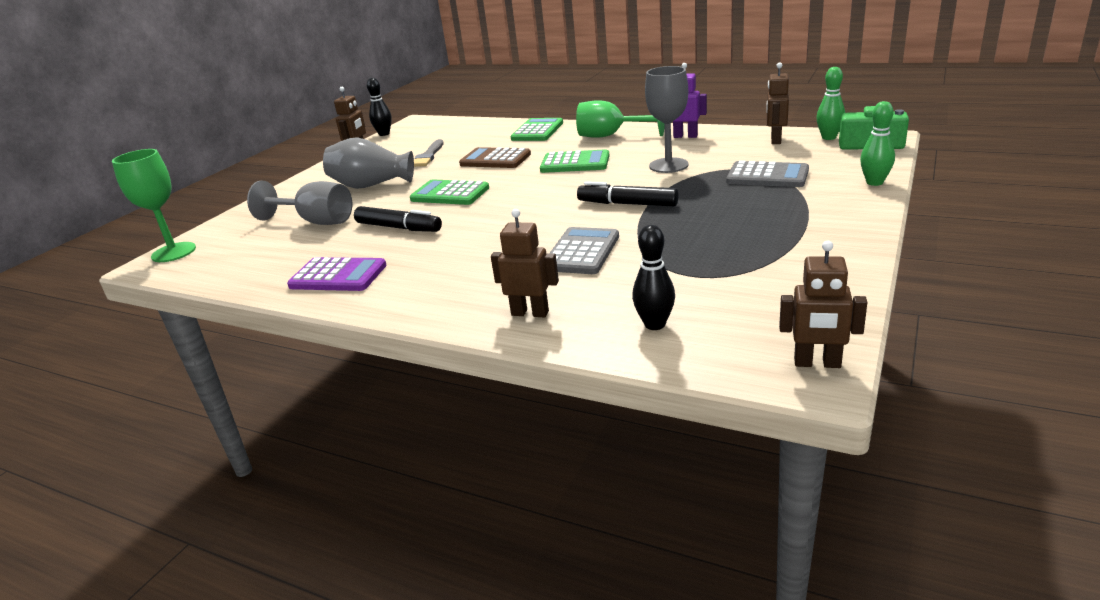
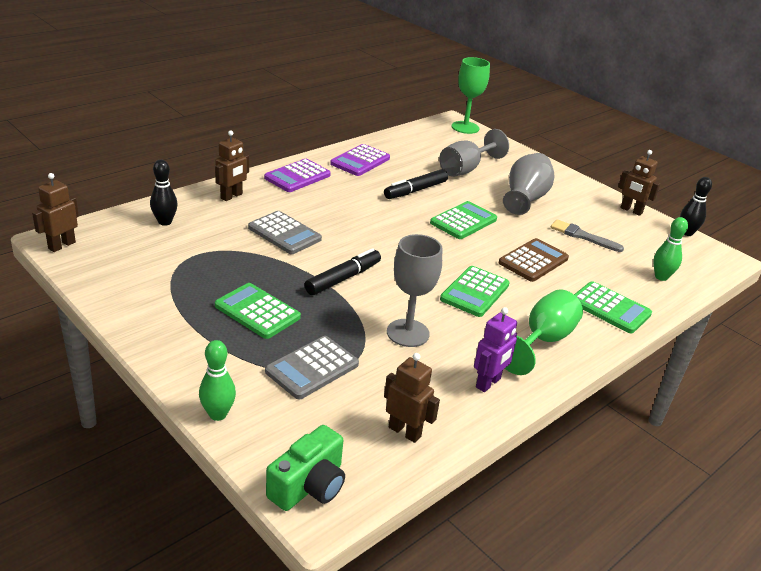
camera: 105 degrees right, 5 degrees up
green bowling pin [816,67,845,140] -> green bowling pin moved to [653,217,688,281]
none -> green calculator [215,283,301,339]
none -> purple calculator [264,159,331,192]

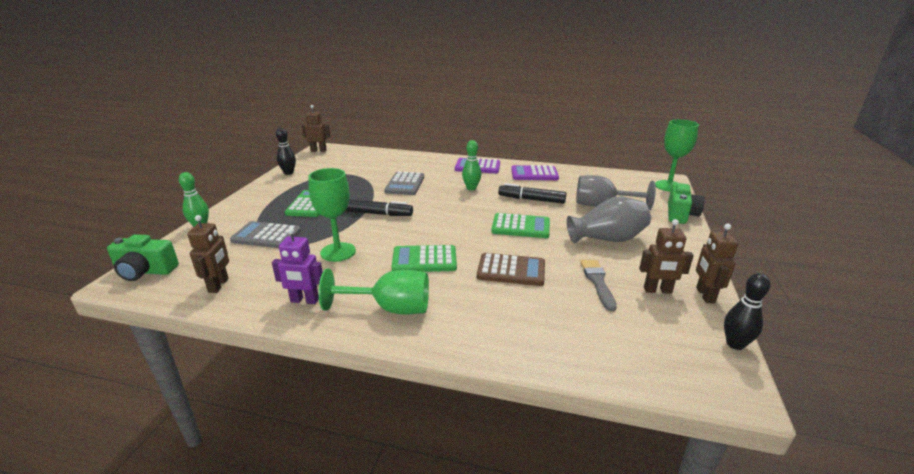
camera: 60 degrees right, 5 degrees down
black bowling pin [150,159,178,226] -> black bowling pin moved to [276,128,296,175]
brown robot [215,130,249,201] -> brown robot moved to [639,219,694,294]
grey goblet [387,234,442,347] -> green goblet [308,168,356,262]
green calculator [574,281,652,333] -> none
green bowling pin [653,217,688,281] -> green bowling pin moved to [462,140,481,190]
none -> green camera [668,183,705,224]

